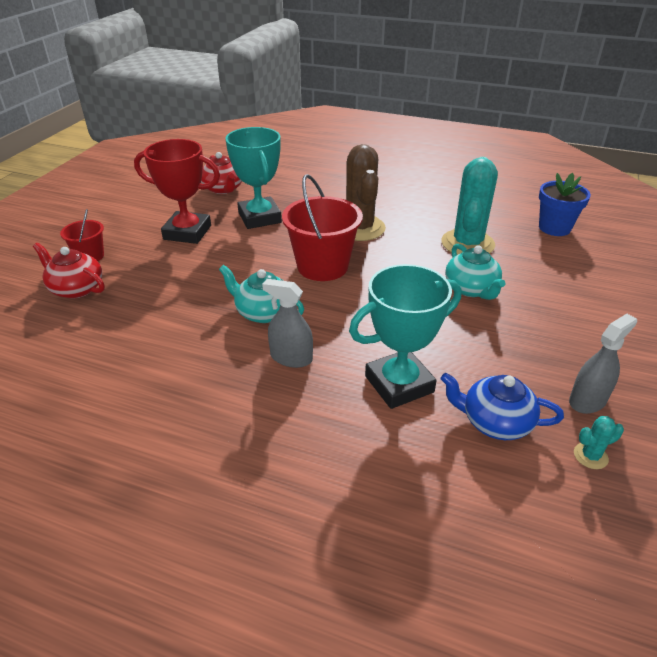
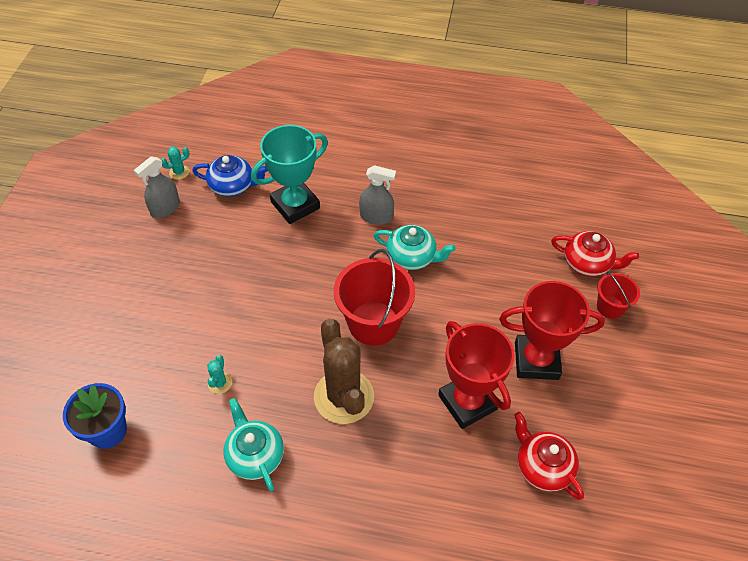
camera: 170 degrees right, 15 degrees up
turquoise trophy [225,127,282,229] -> red trophy [438,321,515,429]
turquoise cactus [441,157,498,255] -> turquoise cactus [207,355,232,394], size x0.41
turquoise teapot [445,244,505,300] -> turquoise teapot moved to [223,398,284,491]

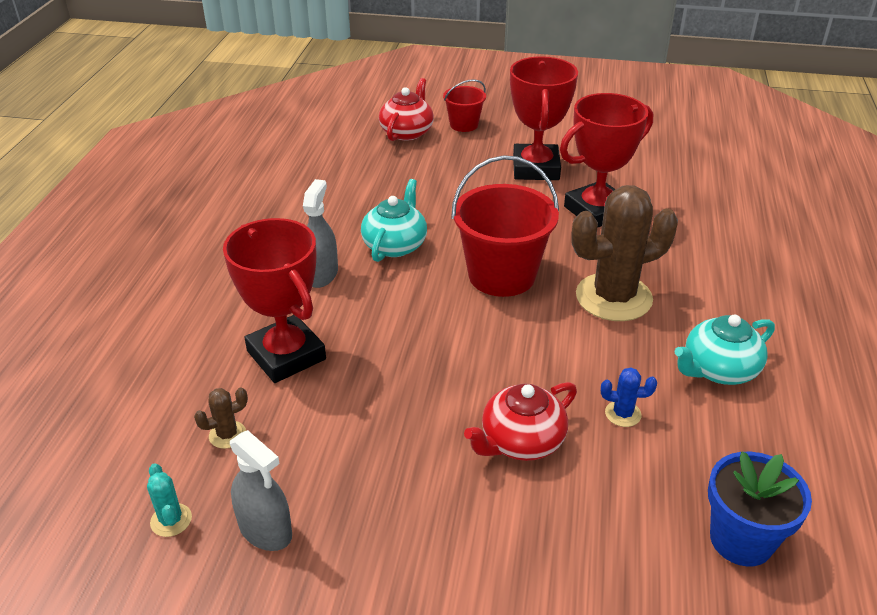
camera: 90 degrees left, 15 degrees down
blue teapot [192,155,268,197] -> brown cactus [194,387,248,449]
turquoise cactus [207,355,232,394] -> blue cactus [601,367,657,427]
turquoise trophy [251,125,328,224] -> red trophy [223,218,326,383]
red teapot [514,412,584,500] -> red teapot moved to [464,382,577,461]

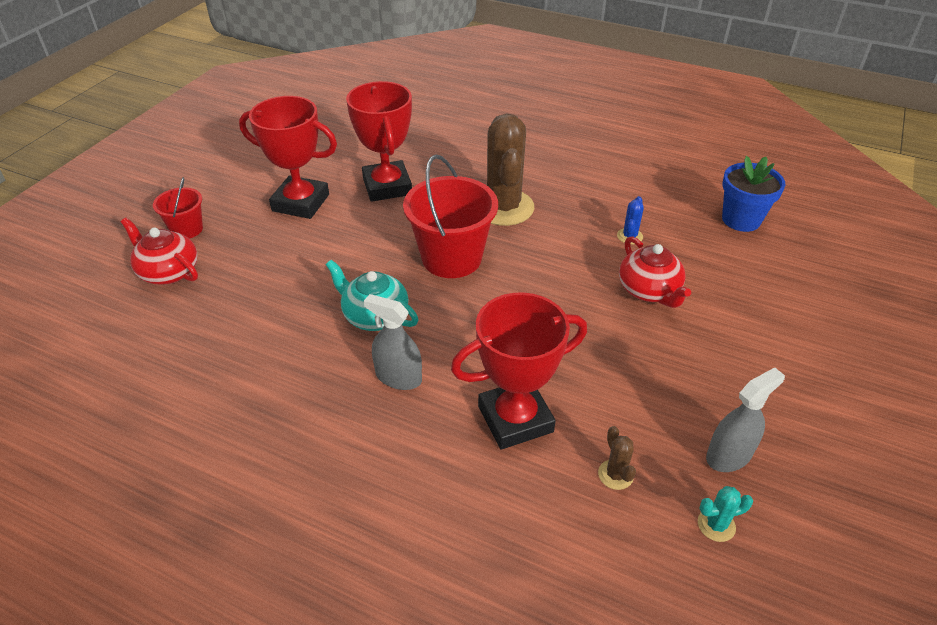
camera: 75 degrees left, 5 degrees up
turquoise teapot [674,315,775,385] -> none

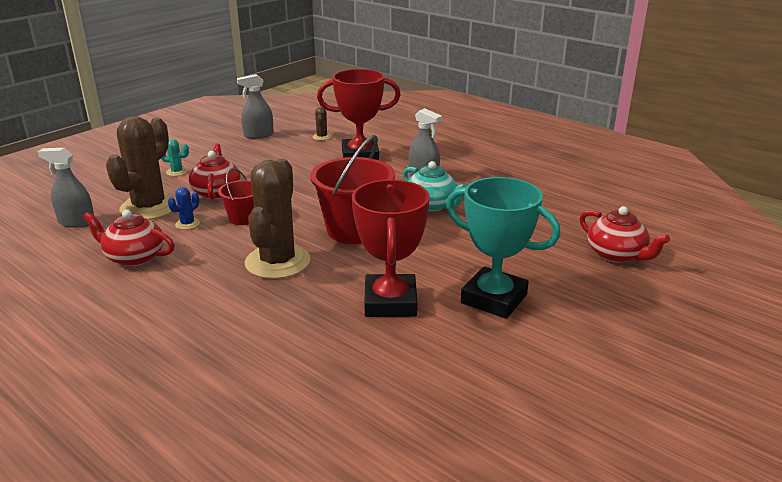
camera: 165 degrees left, 15 degrees down
red bucket [153,177,203,239] -> red bucket moved to [218,168,254,225]
red trophy [239,96,337,219] -> turquoise trophy [446,177,561,319]
turquoise cactus [698,486,753,542] -> turquoise cactus moved to [161,139,189,176]
blue flower pot [722,156,785,232] -> grey spray bottle [38,148,94,228]
none -> red teapot [83,210,175,266]
none -> brown cactus [106,116,177,220]

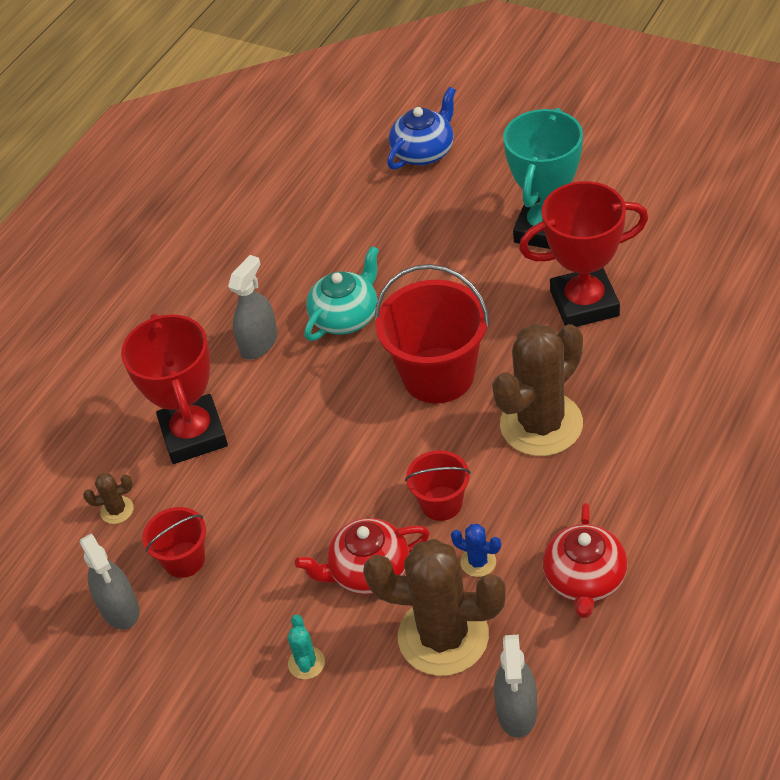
camera: 95 degrees left, 20 degrees up
brown cactus [245,159,310,279] -> brown cactus turned 45 degrees counterclockwise [492,323,583,456]
red teapot [580,206,670,263] -> blue teapot [387,87,456,170]
none -> red bucket [143,507,206,578]

